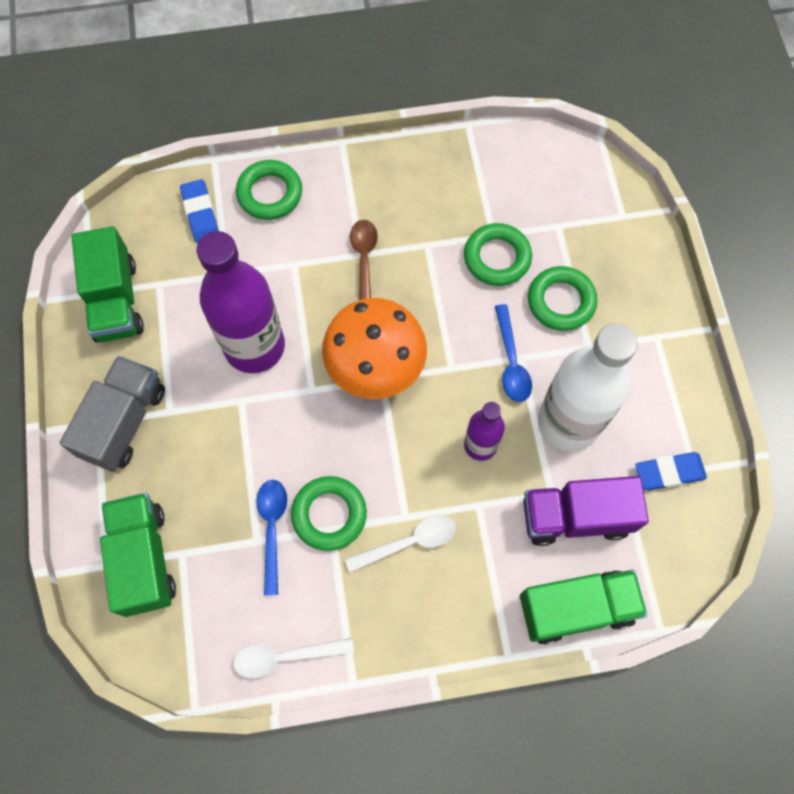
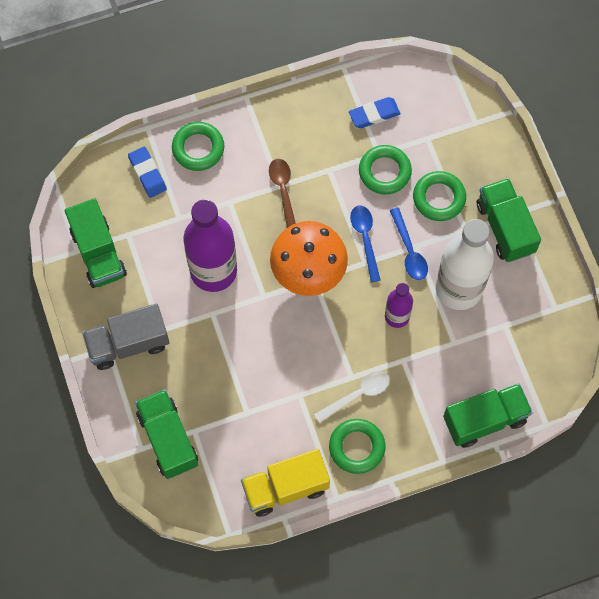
camera: 10 degrees left, 0 degrees up
grey truck [60,355,165,472] -> grey truck turned 120 degrees counterclockwise [82,304,169,370]
white spoon [233,638,354,678] -> yellow truck [241,449,330,517]
blue spoon [256,480,287,595] -> blue spoon moved to [350,206,381,282]
green ring [291,476,367,551] -> green ring moved to [329,419,386,474]
purple truck [523,476,649,546] -> none
blue eraser [635,452,707,491] -> blue eraser moved to [349,97,400,128]
none -> green truck [477,178,541,262]

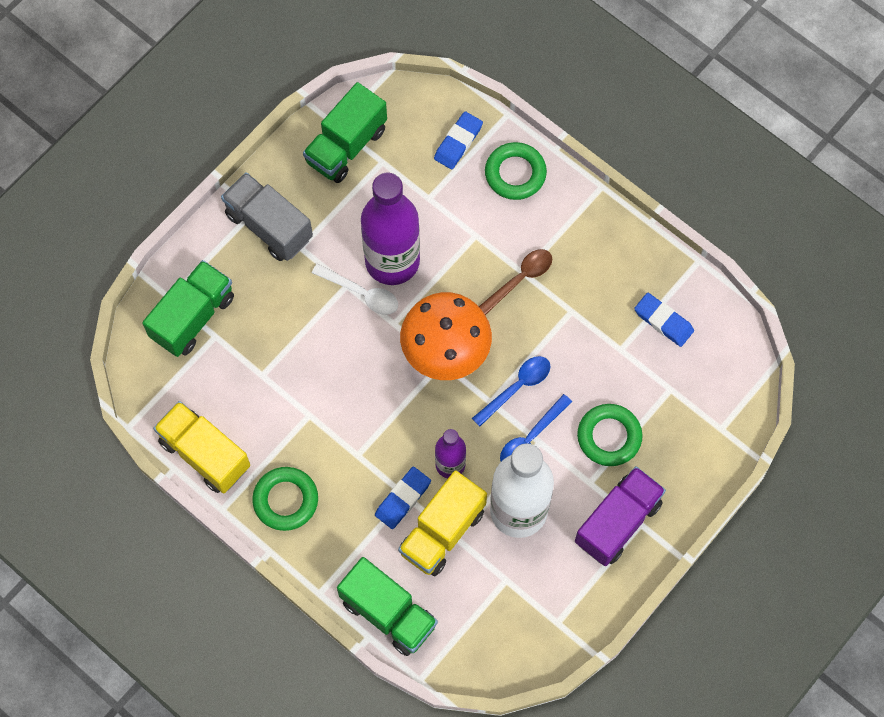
camera: 60 degrees right, 0 degrees up
white spoon [314,371,390,423] -> white spoon moved to [312,264,398,315]
green ring [359,145,412,195] -> none
green truck [477,178,541,262] -> purple truck [575,466,666,566]
none -> blue eraser [375,467,431,529]
none -> yellow truck [398,470,487,576]

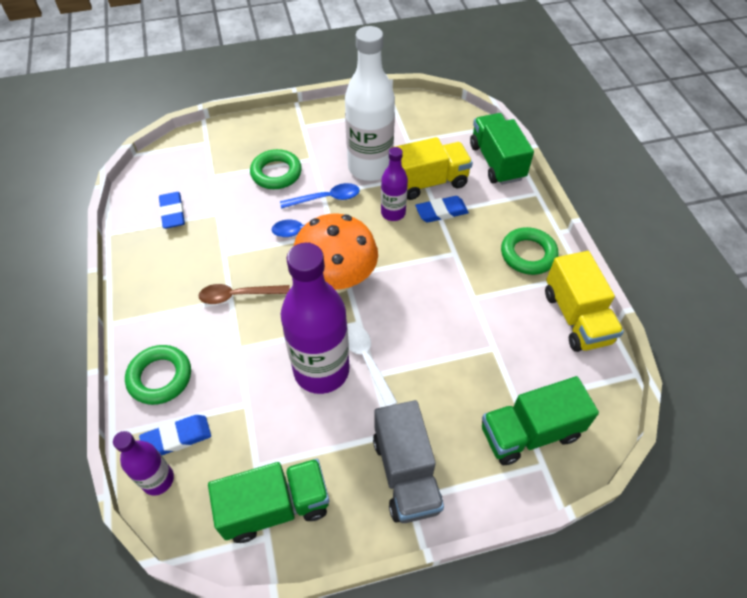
camera: 145 degrees left, 15 degrees down
purple truck [575,466,666,566] -> none
none -> purple bottle [113,431,174,496]

